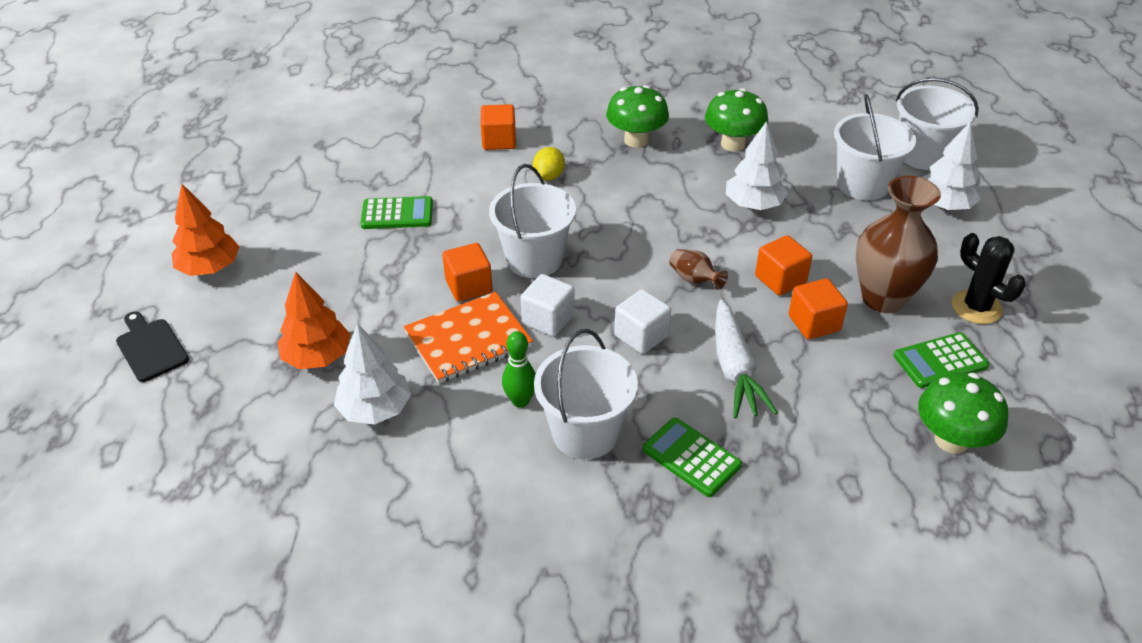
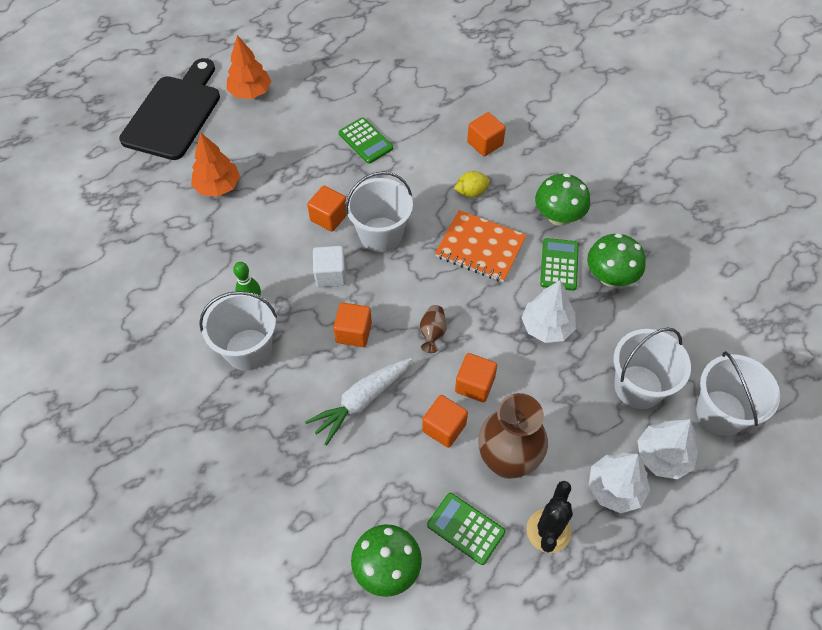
camera: 55 degrees right, 15 degrees up
black cutting board [116,311,189,382] -> black cutting board [119,58,220,160], size x2.07
white tree [334,324,411,425] -> white tree moved to [588,453,650,513]
orange notebook [404,292,533,384] -> orange notebook moved to [435,210,527,282]
white cube [614,289,671,354] -> orange cube [333,303,372,347]
green calculator [642,418,742,497] -> green calculator moved to [540,238,579,291]

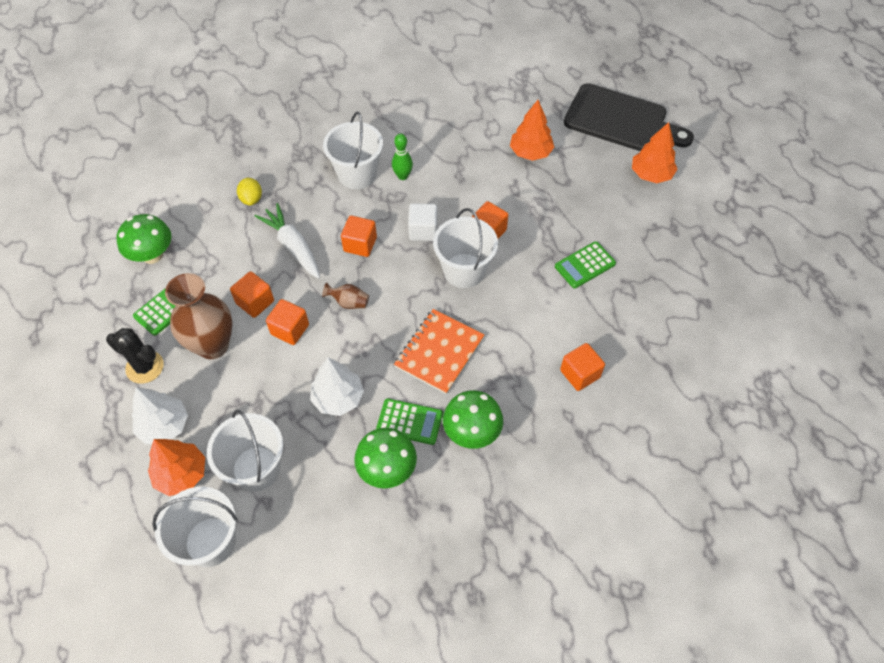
camera: 95 degrees right, 0 degrees up
yellow lemon [454,171,490,198] -> yellow lemon moved to [237,178,262,206]
white tree [637,419,698,479] -> orange tree [148,439,205,496]

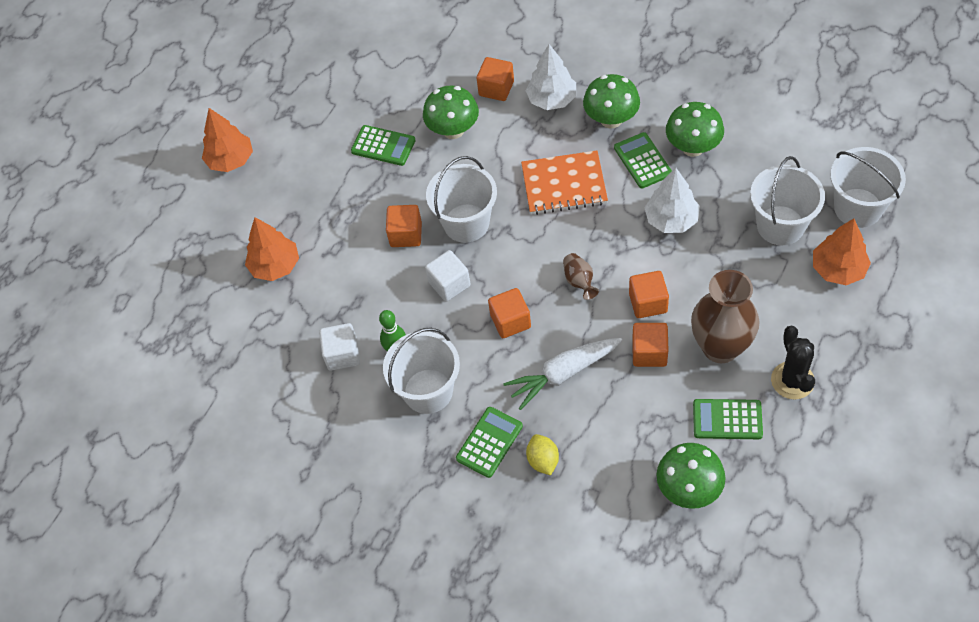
camera: 120 degrees left, 0 degrees up
white tree [132,387,188,444] -> white tree moved to [526,44,576,110]
yellow lemon [237,178,262,206] -> yellow lemon turned 60 degrees counterclockwise [526,434,559,475]
white carrot [254,203,320,279] -> white carrot turned 45 degrees clockwise [503,338,622,410]
black cutting board [564,83,694,151] -> none
none -> white cube [319,323,360,371]
none -> green mushroom [423,86,479,139]
none -> green calculator [456,407,523,478]

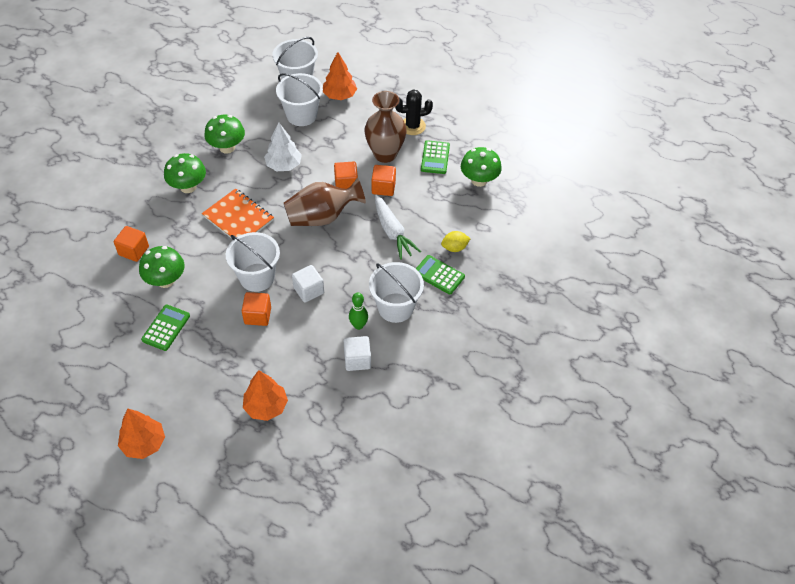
camera: 95 degrees left, 5 degrees down
orange cube [488,288,531,338] -> none
orange notebook [521,151,608,215] -> orange notebook turned 45 degrees counterclockwise [202,188,274,239]
white tree [526,44,576,110] -> none
brown vase [563,253,599,300] -> brown vase [284,178,366,226], size x2.24
green calculator [614,132,672,188] -> none

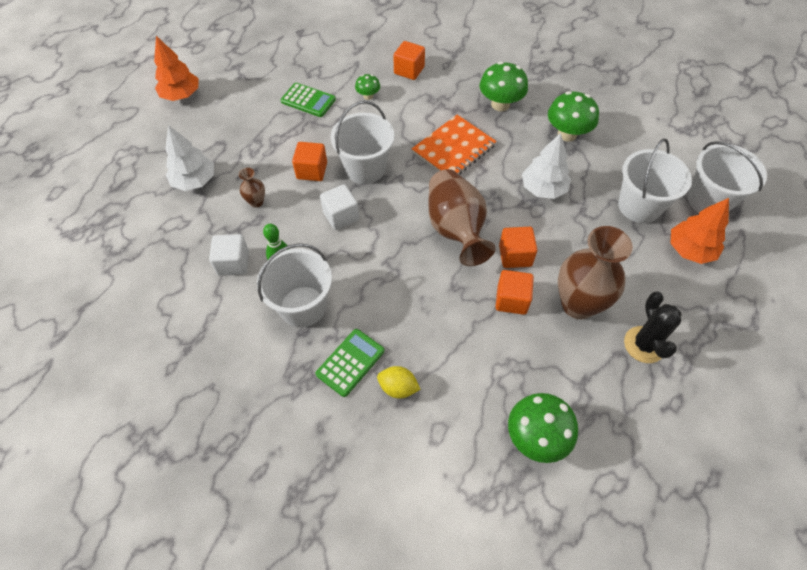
camera: 95 degrees right, 5 degrees up
green mushroom [139,246,184,288] -> green mushroom [355,74,380,100], size x0.54
orange tree [243,370,288,421] -> white tree [166,125,214,191]
white carrot [375,195,421,260] -> none
green calculator [421,140,450,174] -> none
yellow lemon [441,231,471,252] -> yellow lemon turned 60 degrees counterclockwise [377,366,421,399]
none -> brown vase [239,168,265,208]

